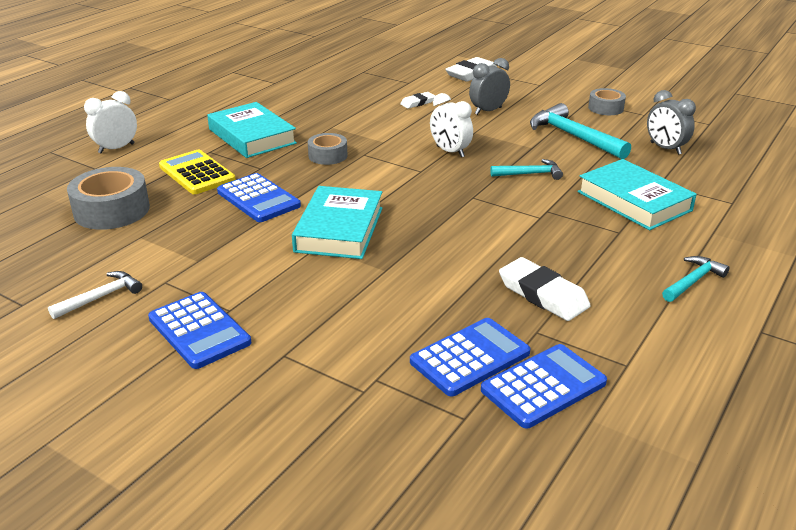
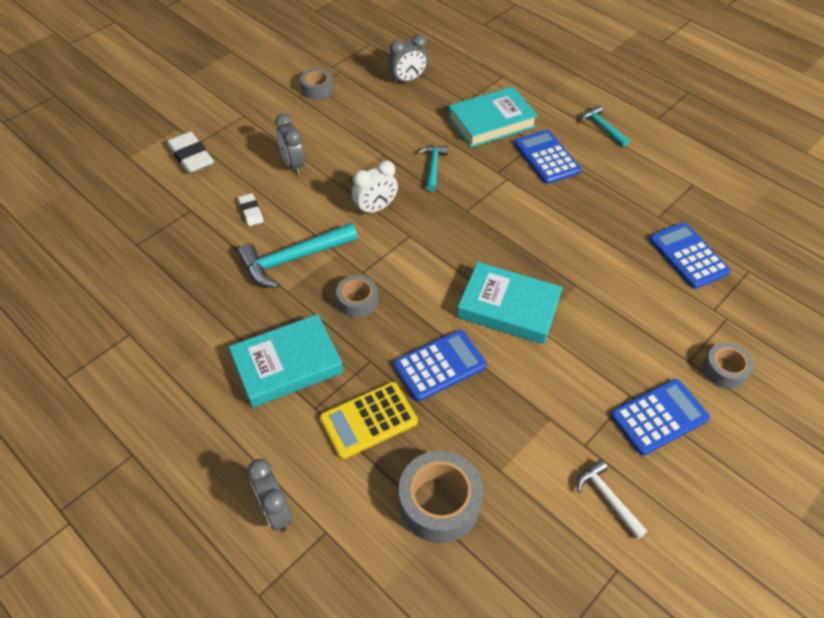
camera: 80 degrees left, 20 degrees up
white clock [84,91,137,154] -> grey clock [247,459,292,532]
blue calculator [481,344,607,429] -> blue calculator moved to [514,130,581,184]
white eraser [499,257,591,321] -> none
turquoise hammer [530,103,631,159] -> turquoise hammer moved to [237,223,358,288]
none -> grey tape [703,343,754,389]

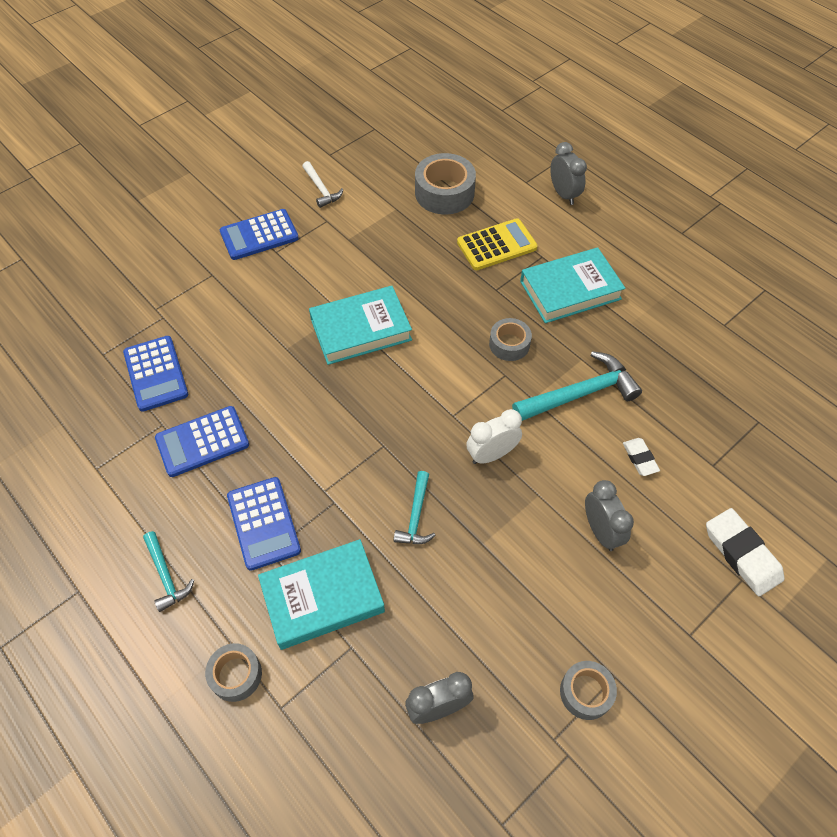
camera: 175 degrees left, 5 degrees up
blue calculator [393,330,487,401] -> blue calculator moved to [155,406,249,477]
turquoise book [457,262,563,344] -> turquoise book turned 45 degrees counterclockwise [309,286,412,365]
grey tape [703,343,754,389] -> grey tape moved to [205,643,262,702]

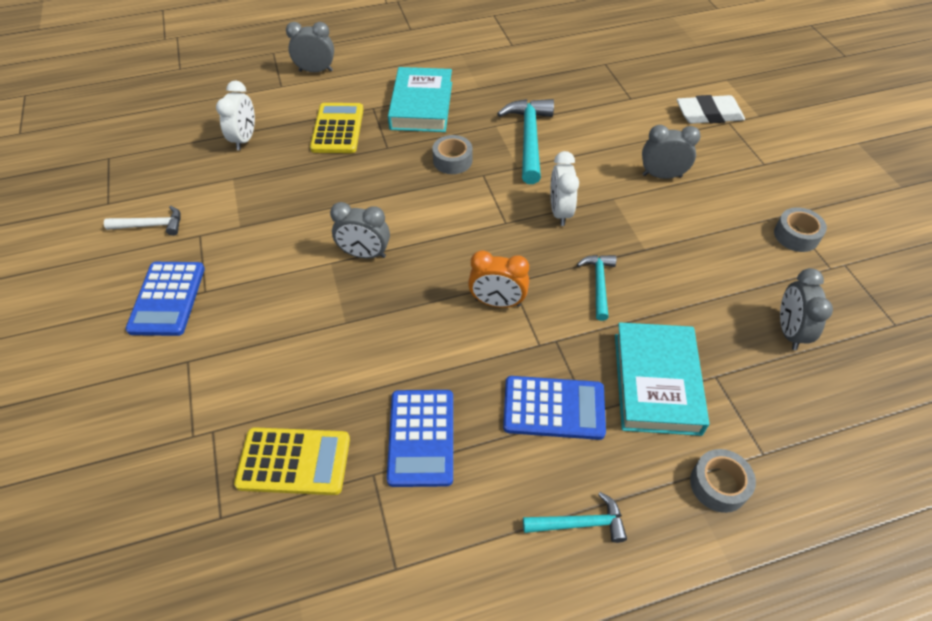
camera: 65 degrees left, 5 degrees down
blue calculator [123,336,188,412] -> yellow calculator [234,427,350,495]
turquoise book [309,286,412,365] -> grey clock [330,202,390,259]
turquoise hammer [393,471,436,544] -> turquoise hammer turned 120 degrees counterclockwise [577,255,616,321]
grey tape [415,153,476,215] -> white clock [216,81,255,150]
white eraser [623,438,660,476] -> none
none -> orange clock [468,250,529,308]

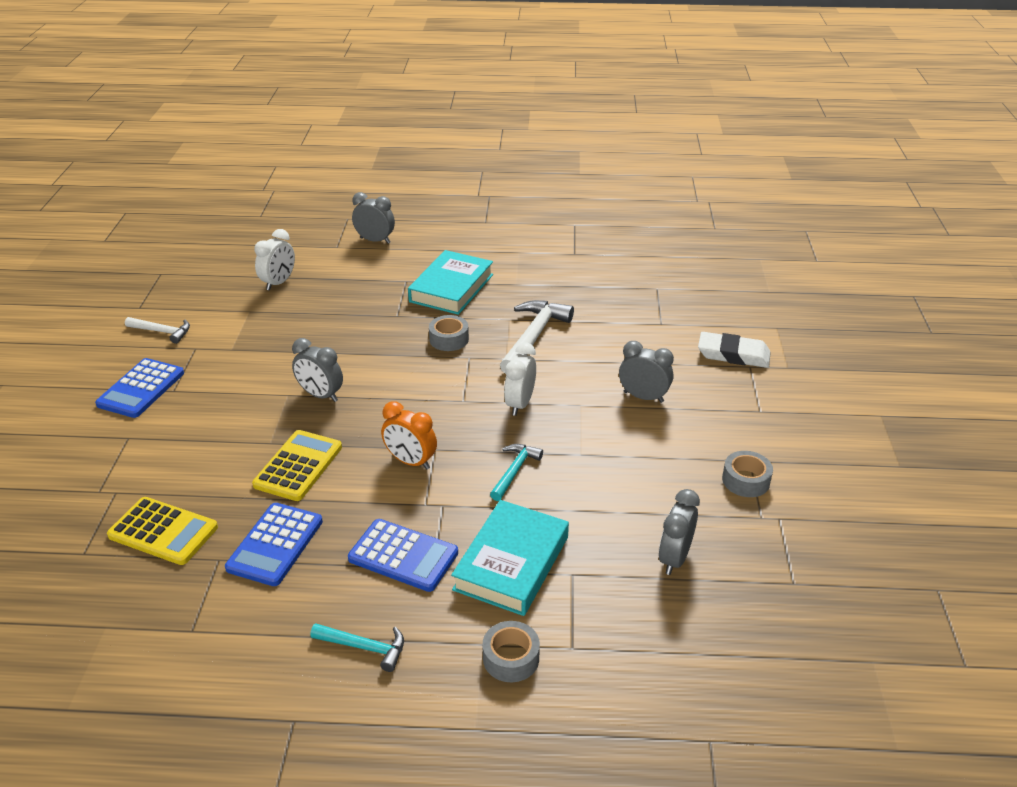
camera: 20 degrees right, 15 degrees down
yellow calculator [310,103,364,153] -> yellow calculator moved to [252,430,342,501]
turquoise hammer [497,99,554,184] -> white hammer [500,300,574,374]

